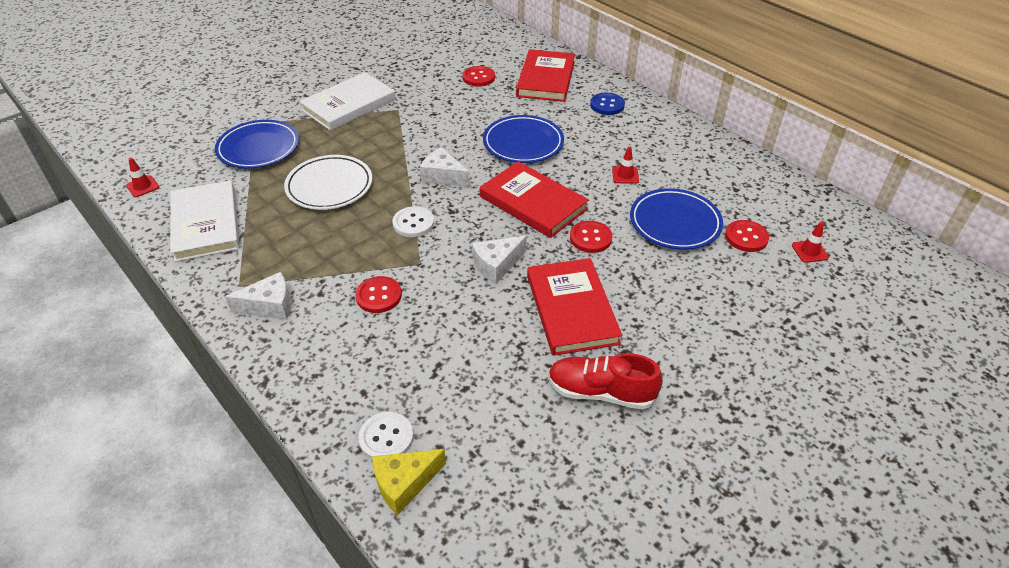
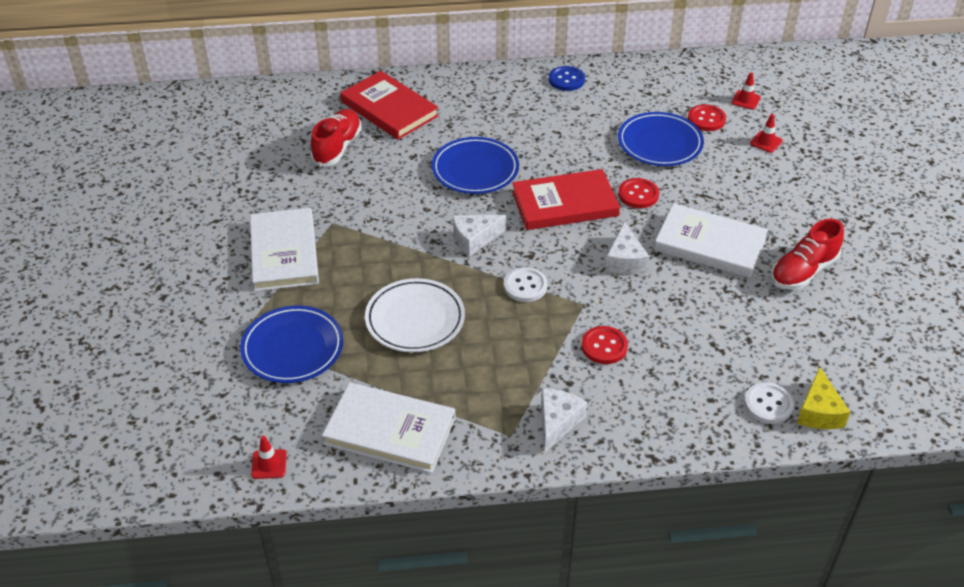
camera: 55 degrees left, 0 degrees up
red button [462,66,495,86] -> red shoe [310,109,362,167]
red book [527,258,622,356] -> white book [654,203,768,278]
blue button [590,93,625,115] -> blue button moved to [549,66,585,91]
red traffic cone [612,146,639,184] -> red traffic cone moved to [750,114,783,153]

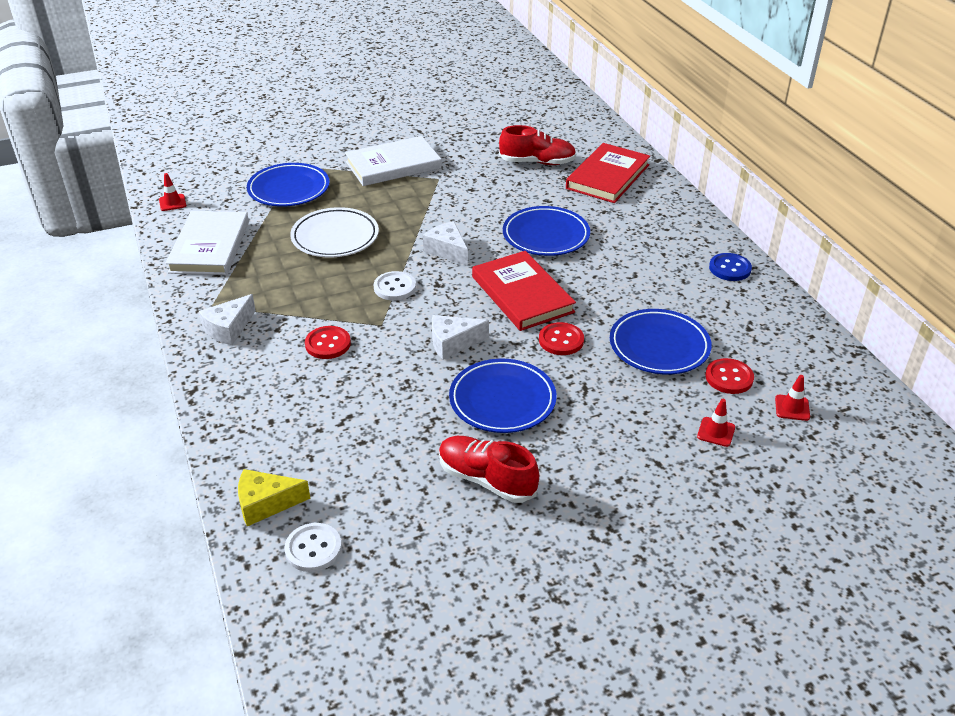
camera: 75 degrees right, 5 degrees down
white cheese [541,388,587,453] -> white cheese turned 120 degrees clockwise [199,294,256,345]
white book [654,203,768,278] -> blue plate [449,359,557,433]
white button [744,382,794,424] -> white button moved to [284,523,342,572]

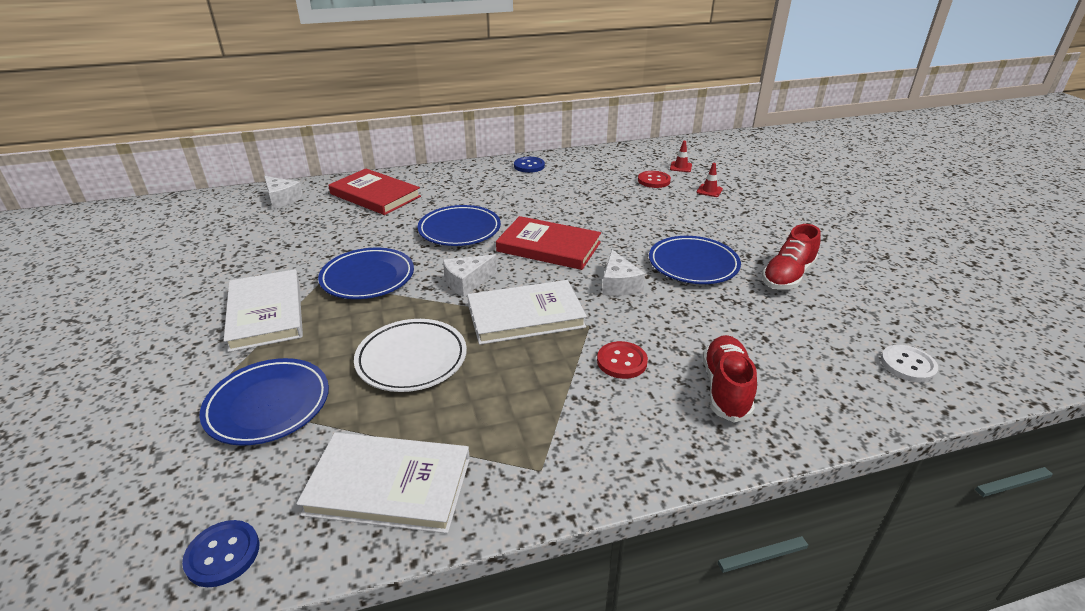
camera: 85 degrees left, 5 degrees down
red traffic cone [159,173,186,211] -> blue button [182,520,259,587]
white cheese [199,294,256,345] -> white cheese moved to [264,176,304,209]
yellow cheese [238,469,311,526] -> none
white button [374,271,416,301] -> white book [467,280,587,345]
red book [472,251,576,331] -> red book turned 45 degrees clockwise [496,216,601,270]
red shoe [499,125,576,165] -> red shoe moved to [703,335,757,423]
red button [539,322,584,355] -> none
blue plate [610,309,712,374] -> blue plate moved to [318,247,414,299]

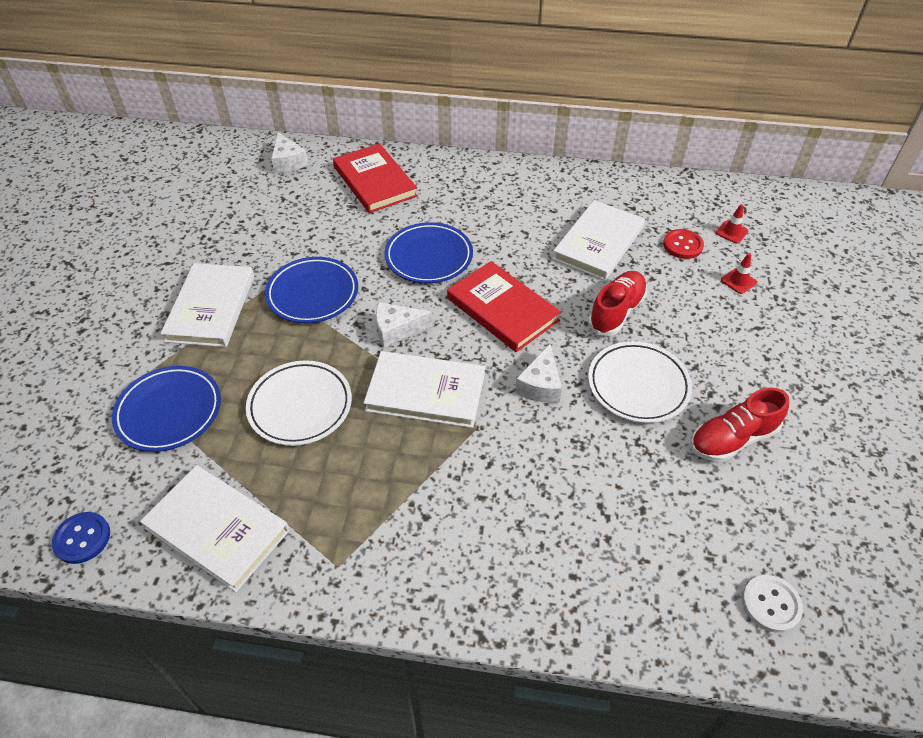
camera: 25 degrees right, 15 degrees up
blue button [514,157,545,173] -> none
red button [597,341,648,379] -> none
blue plate [649,236,741,284] -> white plate [588,341,692,423]
red shoe [703,335,757,423] -> red shoe moved to [588,271,647,336]
none -> white book [552,200,645,281]

